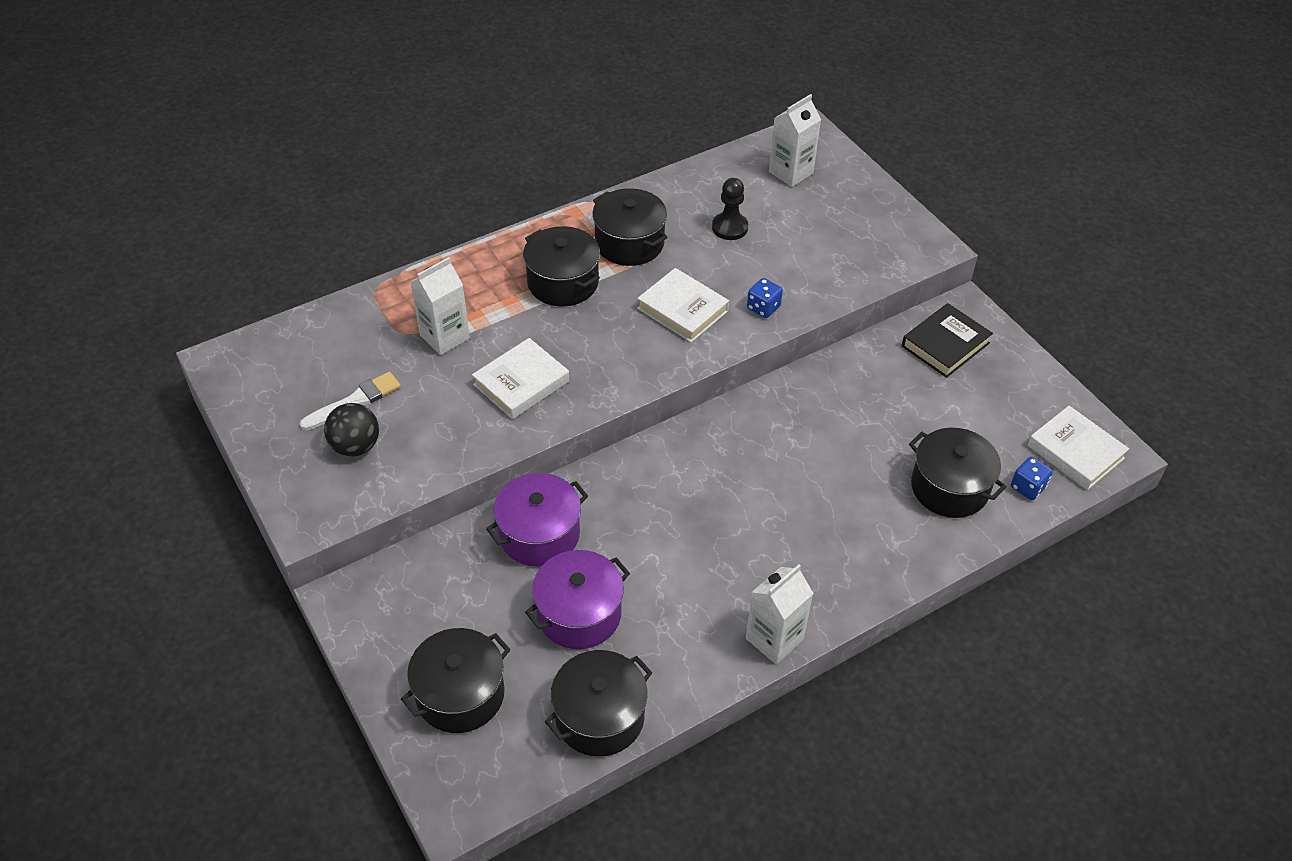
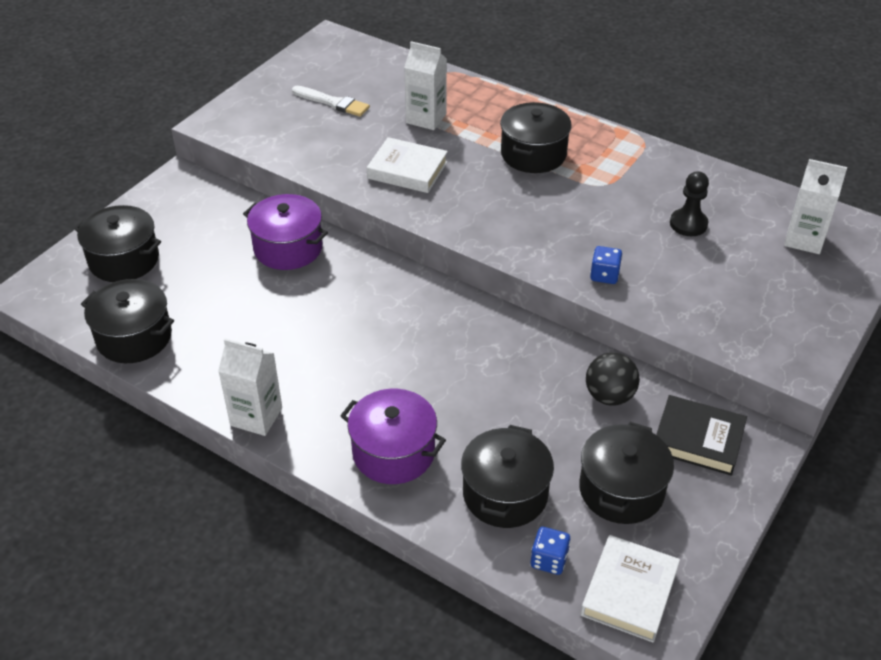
camera: 65 degrees right, 5 degrees down
black ball [324,403,379,457] -> black ball moved to [586,352,640,406]
purple pot [525,550,630,649] -> purple pot moved to [340,389,446,484]
black pot [592,188,668,266] -> black pot moved to [579,422,674,524]
white book [637,268,729,343] -> none

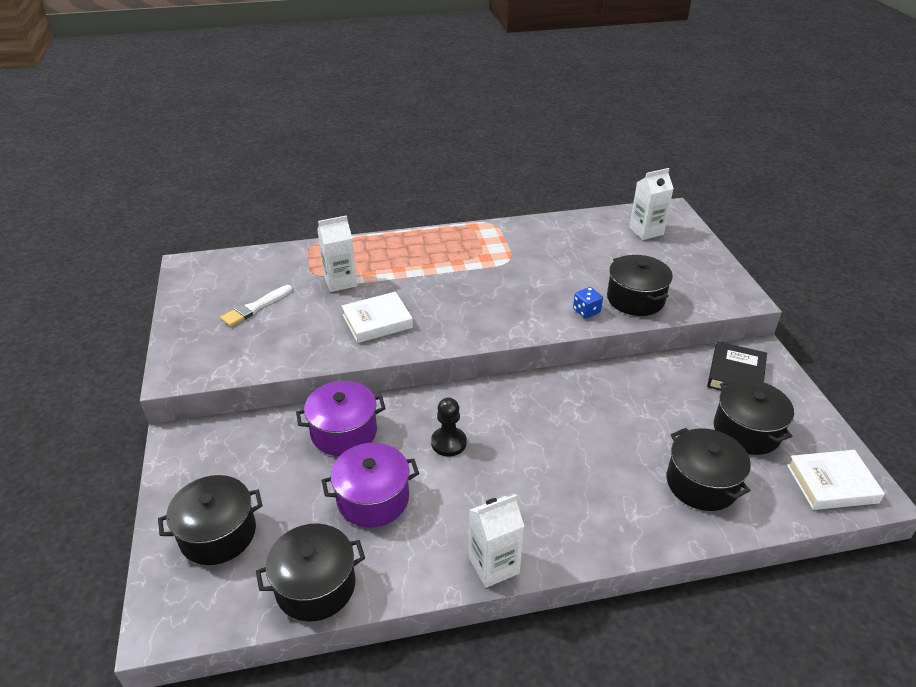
camera: 45 degrees left, 5 degrees down
white brush [292,86,370,117] -> white brush turned 150 degrees clockwise [220,285,292,327]
purple pot [340,389,446,484] -> purple pot moved to [322,443,419,527]
black pot [500,102,572,173] -> black pot moved to [607,255,673,316]
blue dice [531,527,570,575] -> none
white book [581,535,680,643] -> white book turned 75 degrees counterclockwise [787,450,885,510]
black ball [586,352,640,406] -> none
black book [656,395,747,476] -> black book turned 45 degrees counterclockwise [707,341,767,391]
black pawn [670,171,709,236] -> black pawn moved to [431,397,467,456]

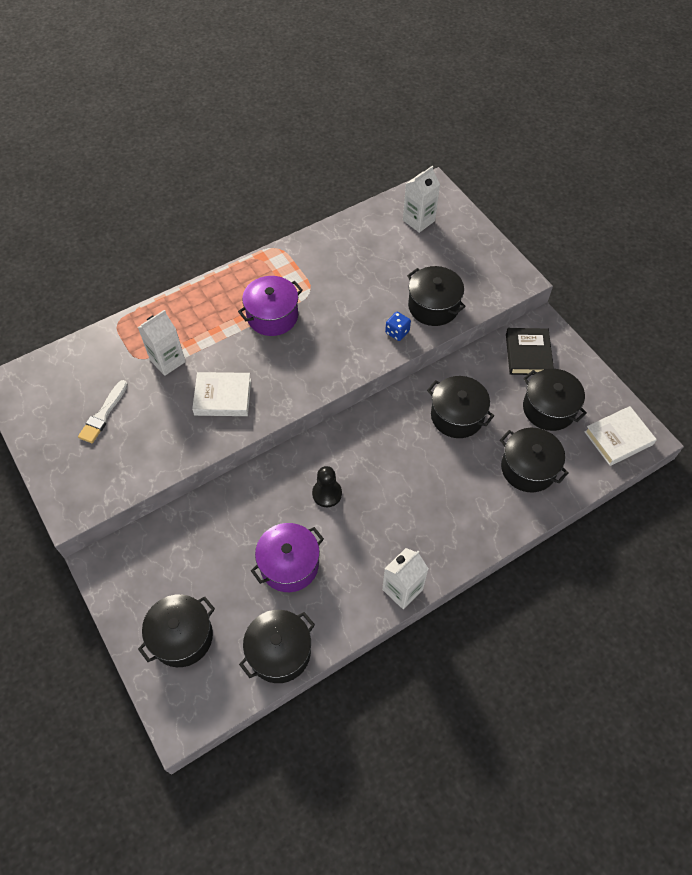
camera: 20 degrees left, 20 degrees up
purple pot [296,381,386,456] -> purple pot moved to [238,276,303,336]
white book [342,292,413,343] -> white book turned 45 degrees clockwise [192,372,251,416]
none -> black pot [427,376,494,438]

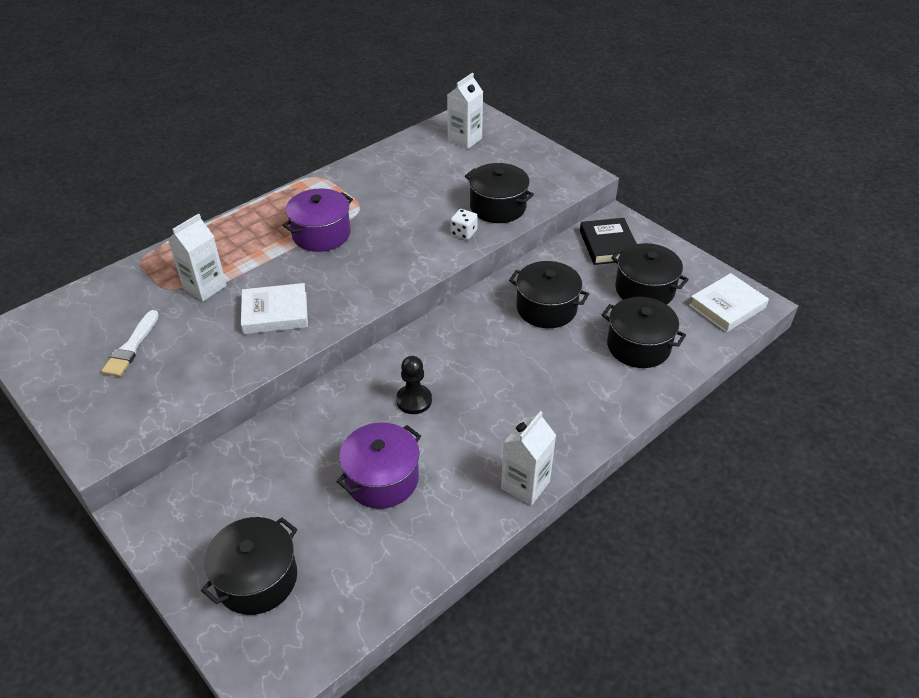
camera: 10 degrees left, 15 degrees down
black pot [239,610,315,683] -> none
blue dice [385,312,411,341] -> white dice [450,209,478,240]

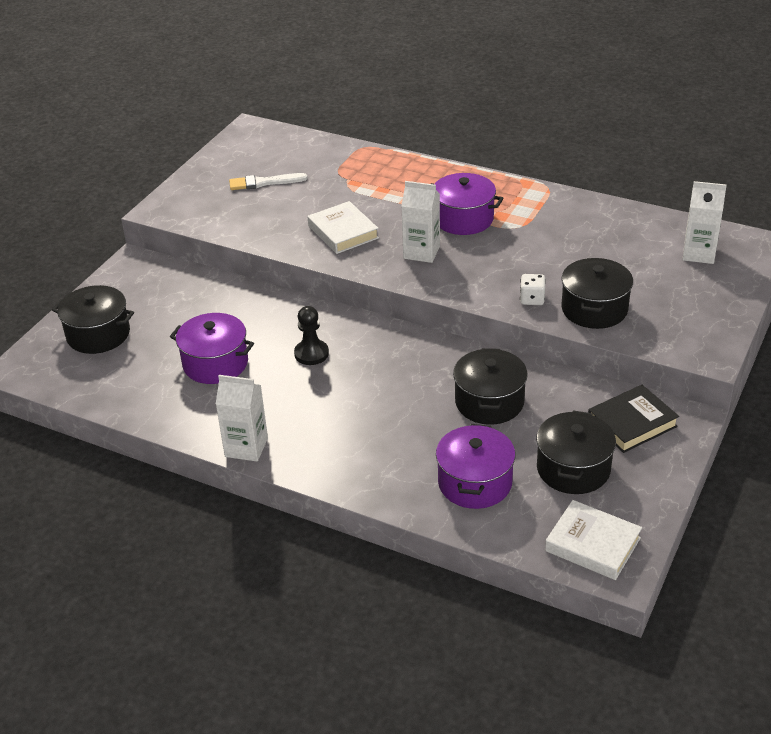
camera: 70 degrees right, 5 degrees down
white carton [168,213,226,301] -> white carton moved to [401,181,440,263]
black pot [602,297,686,368] -> purple pot [436,424,515,509]

